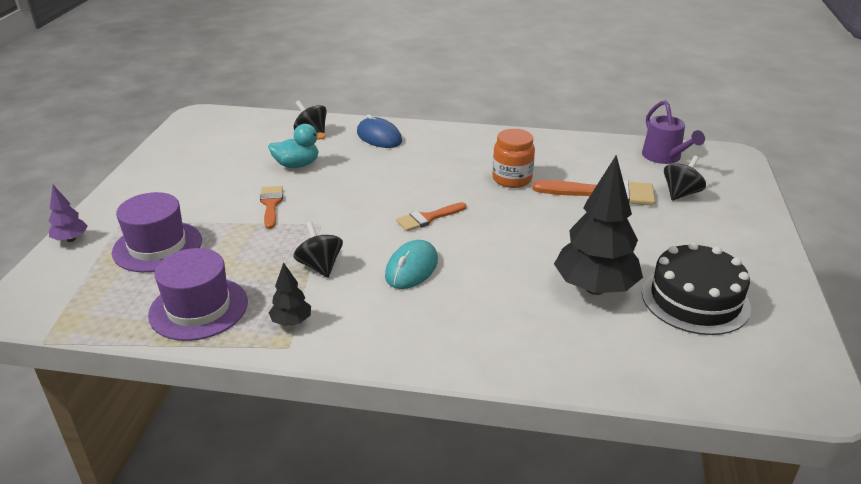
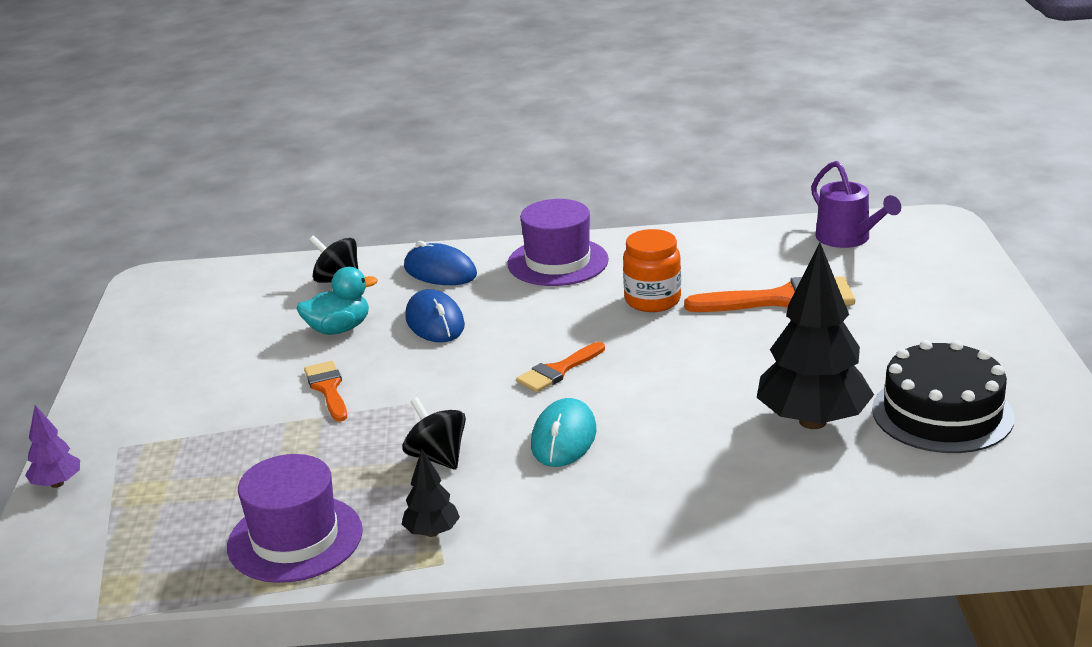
camera: 10 degrees left, 5 degrees down
purple hat [112,192,202,272] -> purple hat moved to [507,199,609,286]
black spinning top [664,156,706,201] -> none
none -> blue mouse [405,289,465,342]

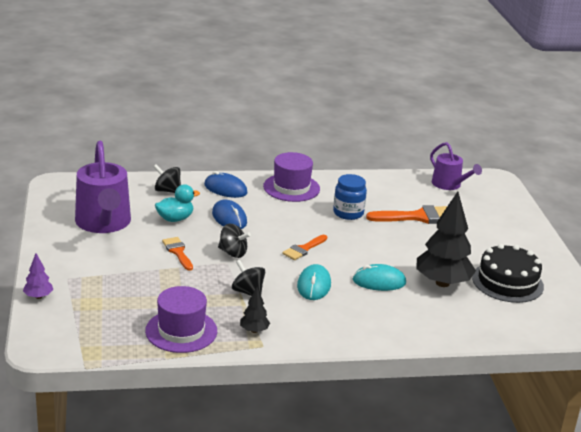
camera: 10 degrees left, 0 degrees up
orange jar [623,229,681,312] -> blue jar [333,174,367,220]
none -> purple watering can [75,141,131,233]
none -> black spinning top [218,223,251,258]
none -> turquoise mouse [353,264,406,291]

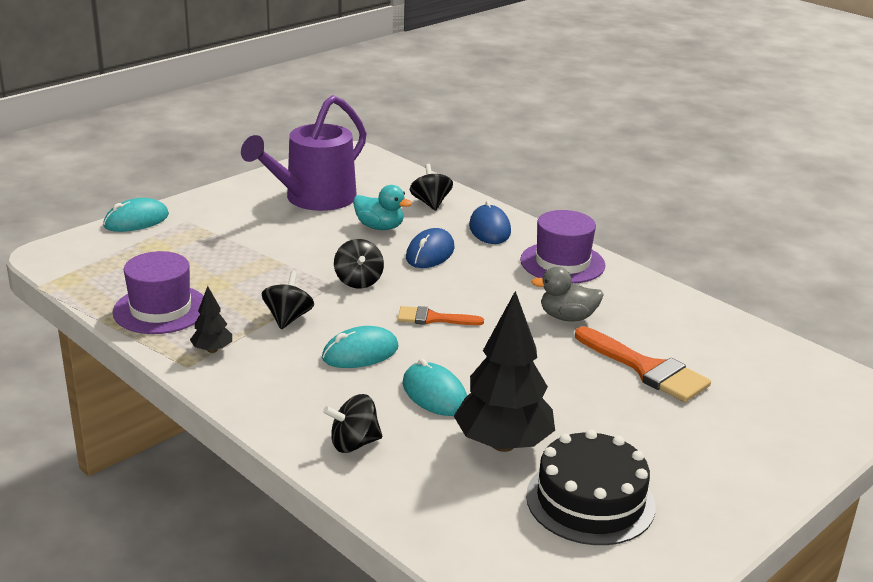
camera: 55 degrees right, 0 degrees up
purple tree [23,253,53,299] -> turquoise mouse [103,198,169,232]
orange brush [162,237,193,271] -> none
blue jar [333,174,367,220] -> grey duck [531,267,604,321]
purple watering can [430,142,482,190] -> none
none -> black spinning top [323,394,382,453]

